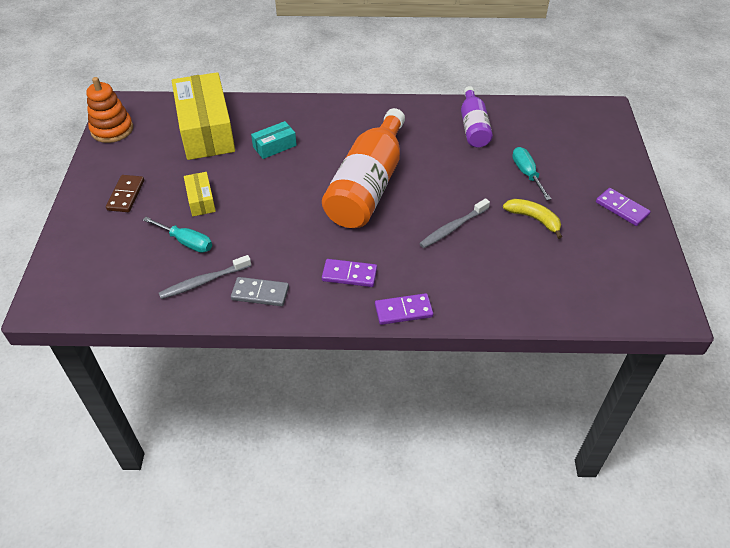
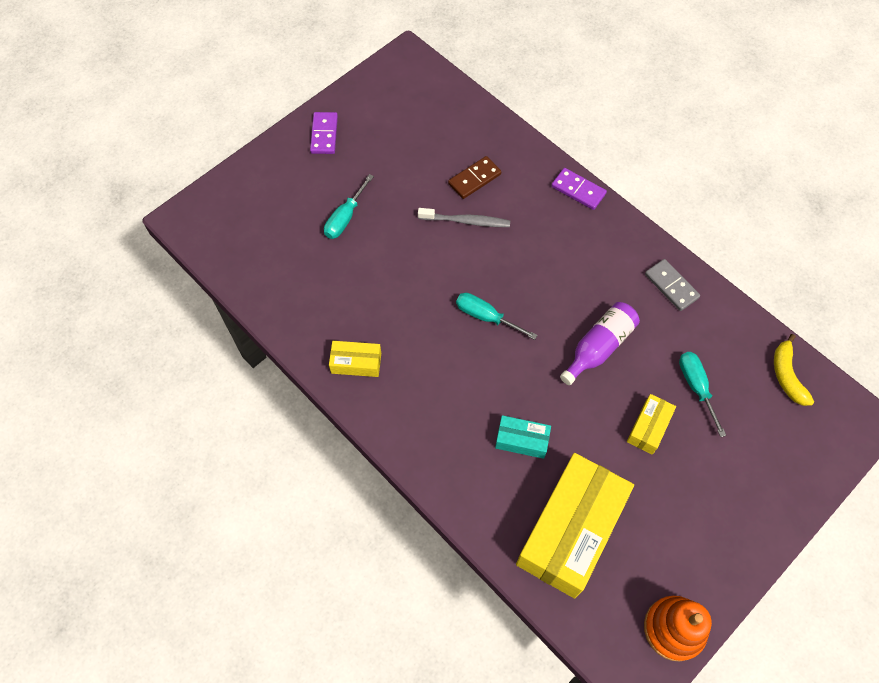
camera: 135 degrees left, 15 degrees up
brown domino [106,175,144,212] -> brown domino moved to [448,156,501,199]
grey toothbrush [159,255,251,299] -> none
orange bottle [322,108,405,228] -> turquoise screwdriver [456,293,537,340]
purple domino [322,259,377,287] -> none
purple bottle [461,86,493,147] -> purple bottle moved to [560,302,640,385]
yellow banana [503,199,562,239] -> yellow banana moved to [774,334,814,406]
none -> yellow box [329,341,381,377]

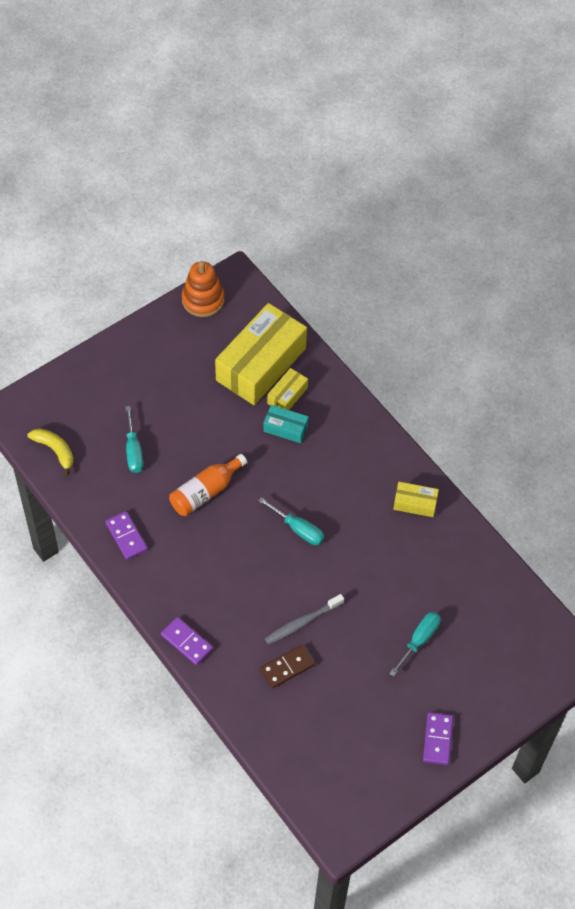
camera: 175 degrees left, 5 degrees down
grey toothbrush [418,208,510,227] -> grey toothbrush turned 45 degrees counterclockwise [265,594,344,645]
purple bottle [560,302,640,385] -> orange bottle [169,454,247,516]
yellow box [627,394,676,455] -> yellow box moved to [267,368,308,410]
grey domino [645,259,700,311] -> purple domino [105,511,148,560]
yellow banana [774,334,814,406] -> yellow banana turned 45 degrees counterclockwise [27,428,74,476]

